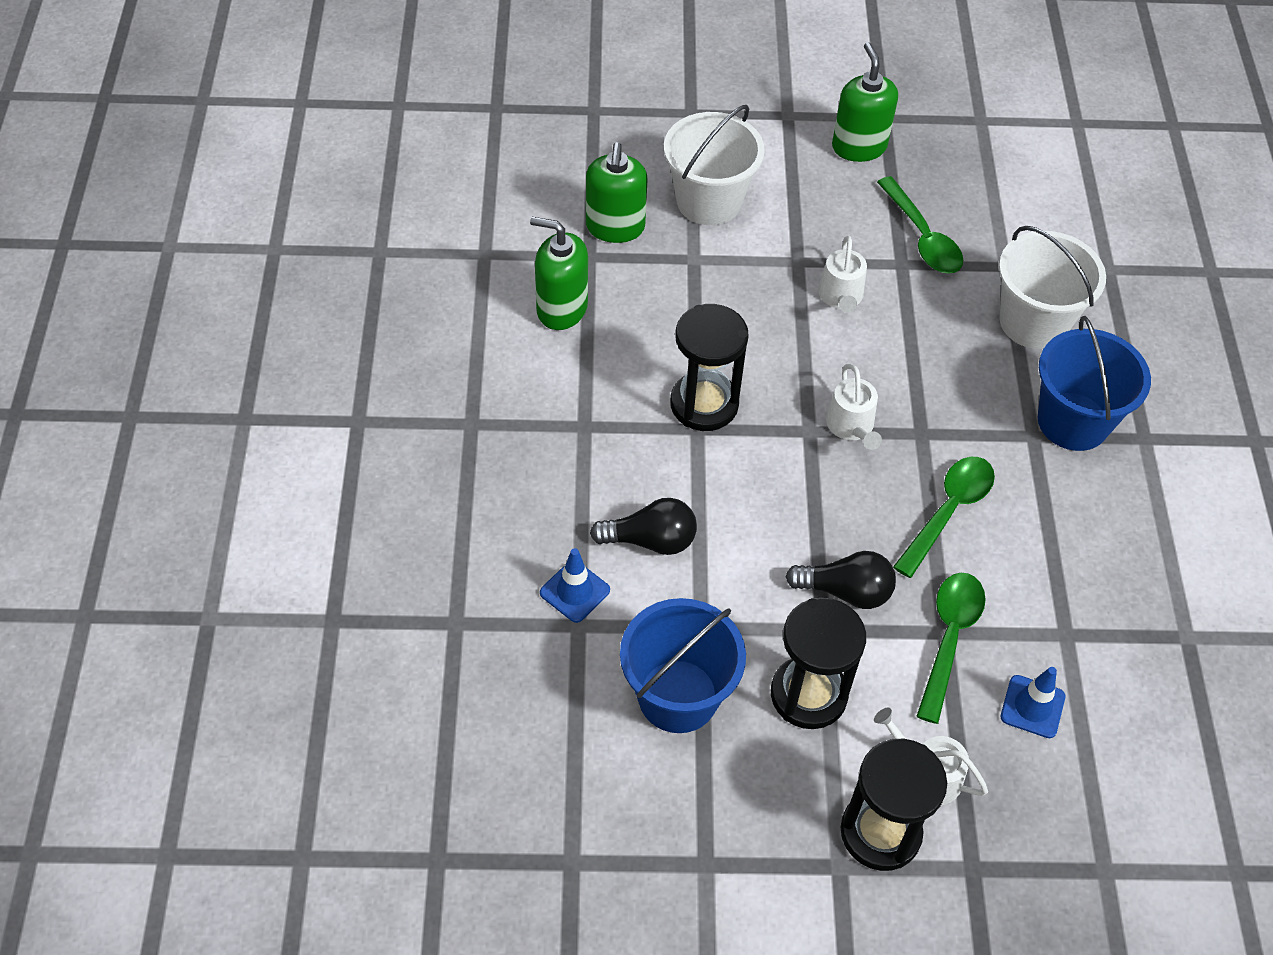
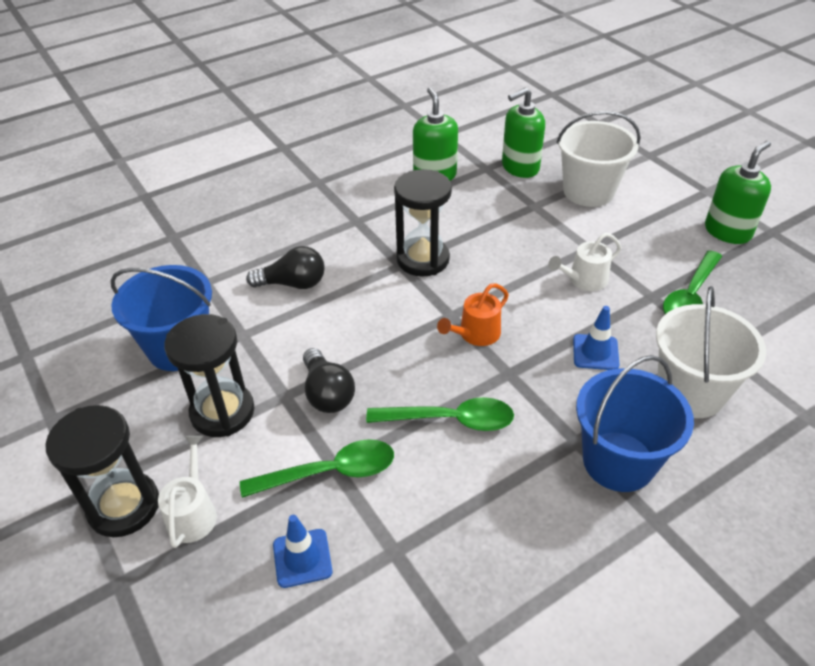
camera: 60 degrees right, 10 degrees down
blue traffic cone [540,548,610,623] -> blue traffic cone moved to [573,306,620,370]
black light bulb [590,498,697,555] -> black light bulb turned 60 degrees counterclockwise [246,246,325,289]
white watering can [826,364,882,450] -> orange watering can [437,283,509,346]

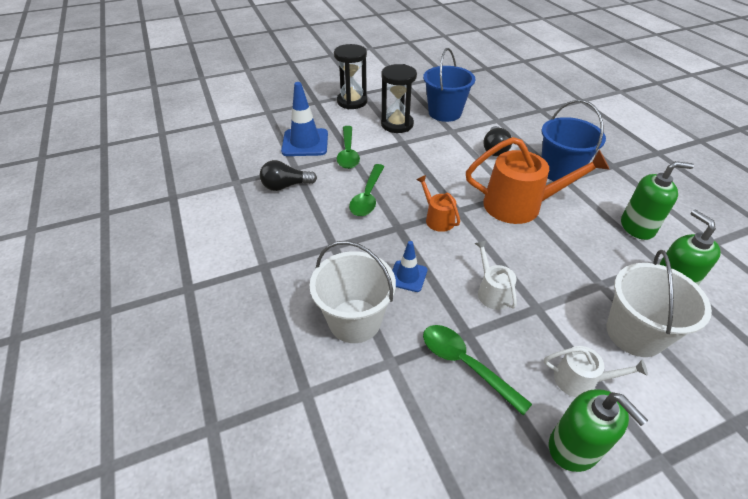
camera: 100 degrees right, 0 degrees up
white watering can [158,435,217,548] -> white watering can moved to [544,346,648,397]
blue traffic cone [273,515,333,588] -> blue traffic cone [281,82,328,156], size x1.77
black light bulb [303,348,355,413] -> black light bulb moved to [260,160,317,191]
black hourglass [394,169,452,277] -> orange watering can [466,137,610,224]
blue bucket [576,355,694,492] -> blue bucket moved to [541,100,606,181]

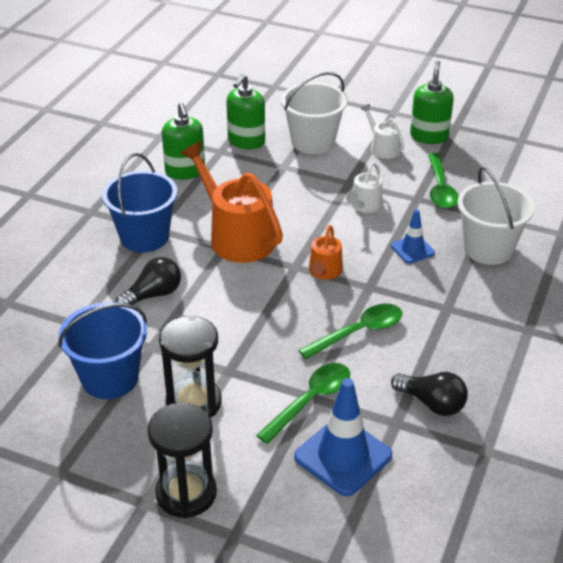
camera: 135 degrees left, 5 degrees down
green soap dispenser [621,161,694,240] -> green soap dispenser turned 150 degrees counterclockwise [162,103,205,180]

